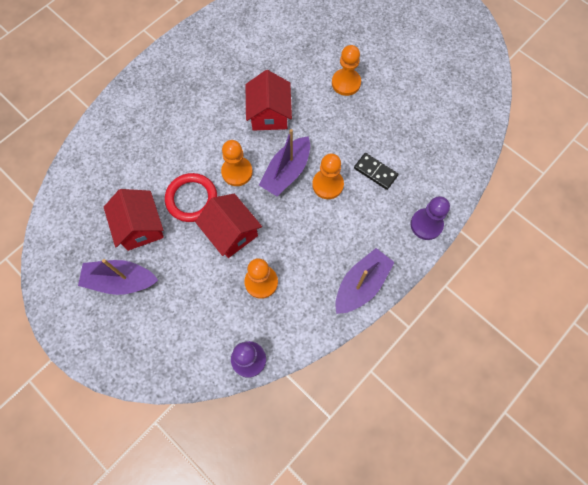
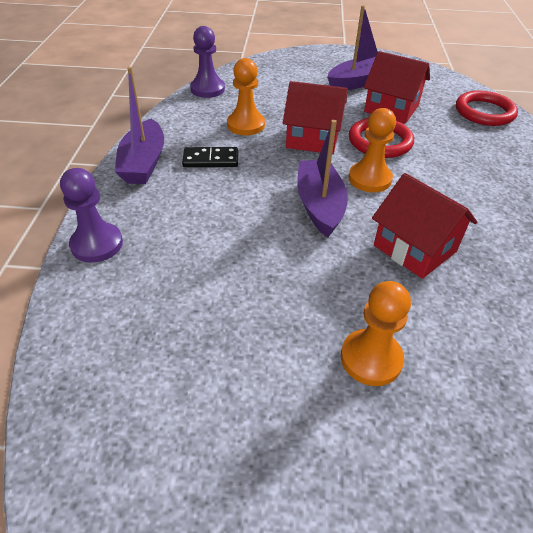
camera: 140 degrees right, 25 degrees down
orange pawn [312,154,344,199] -> none
black domino [354,153,399,190] -> black domino moved to [182,147,238,167]
none -> red ring [456,91,518,126]

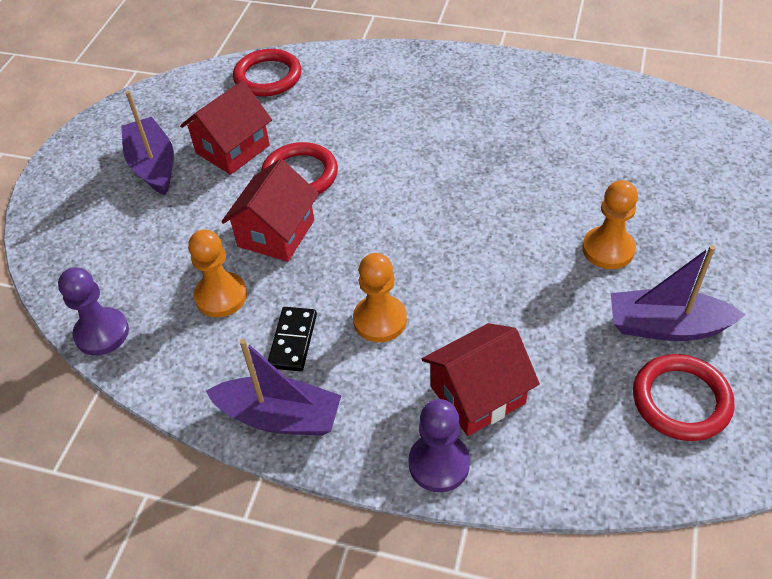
camera: 75 degrees left, 5 degrees up
purple boat [297,120,348,237] -> purple boat moved to [611,245,746,341]
orange pawn [348,108,396,192] -> orange pawn moved to [353,253,407,342]
red house [372,173,477,279] -> red house moved to [422,323,540,436]
none -> red ring [633,354,734,441]

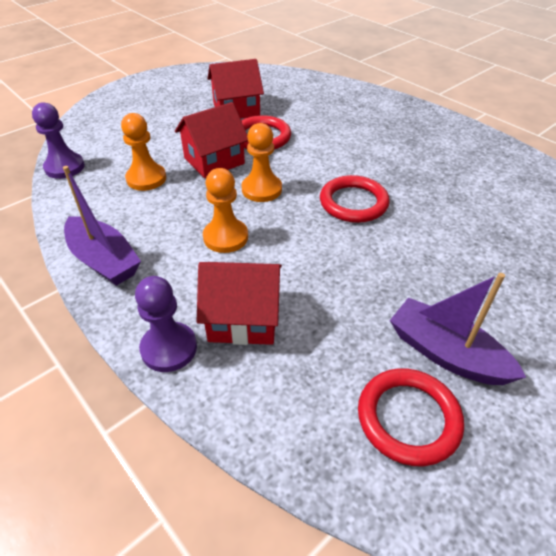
camera: 30 degrees right, 5 degrees down
purple boat [121,91,174,195] -> none
red ring [233,49,302,96] -> red ring moved to [320,175,390,223]
black domino [268,307,317,371] -> none
orange pawn [582,180,638,269] -> orange pawn moved to [242,123,282,202]

